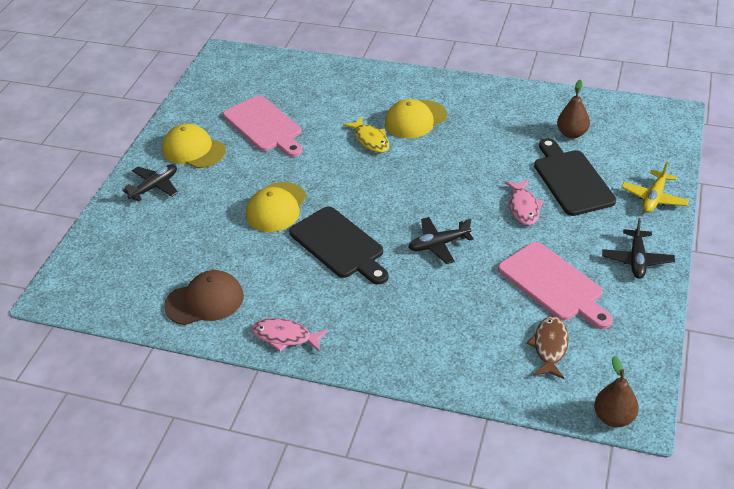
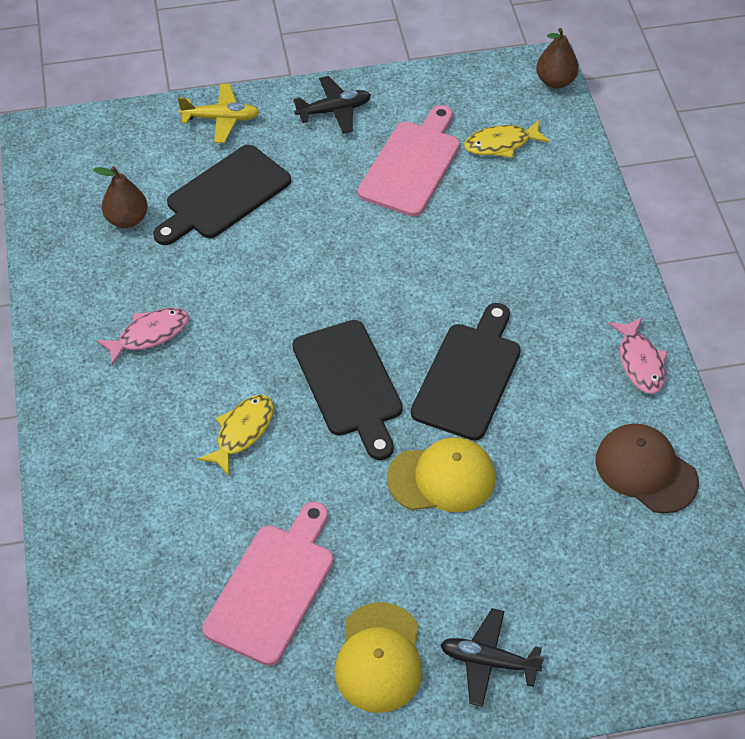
camera: 120 degrees left, 10 degrees up
yellow cap [385,99,447,138] -> none
black plane [408,217,474,264] -> none
pink fish [504,179,544,225] -> pink fish moved to [96,308,189,365]
brown fish [527,316,569,379] -> yellow fish [464,119,550,158]
none -> black cutting board [292,320,403,460]

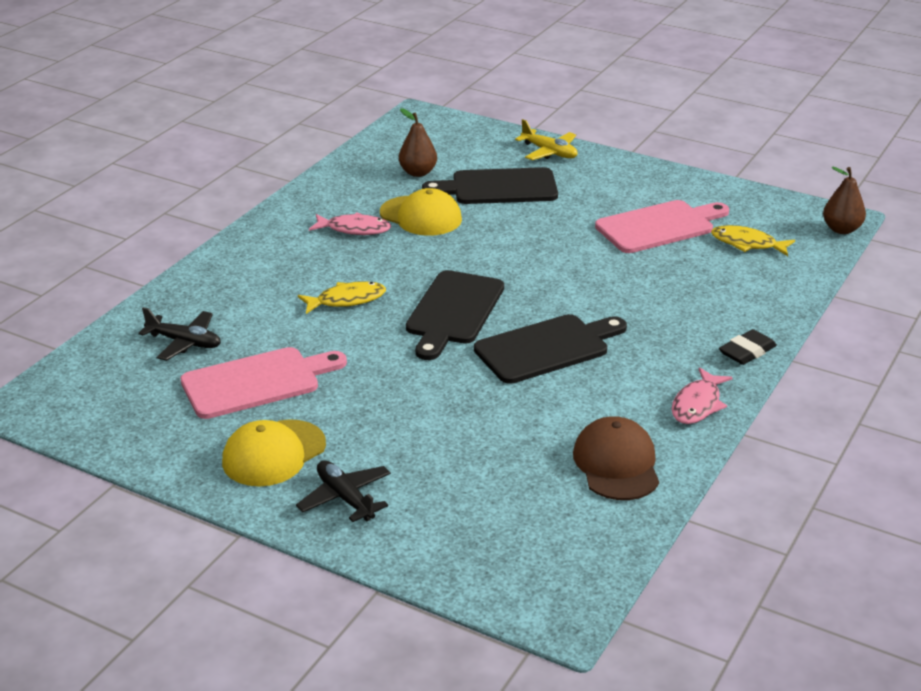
camera: 40 degrees right, 20 degrees down
black plane [293,76,371,134] -> black plane moved to [138,307,221,361]
yellow cap [387,437,495,512] -> yellow cap moved to [380,188,462,236]
none -> black eraser [719,329,777,365]

